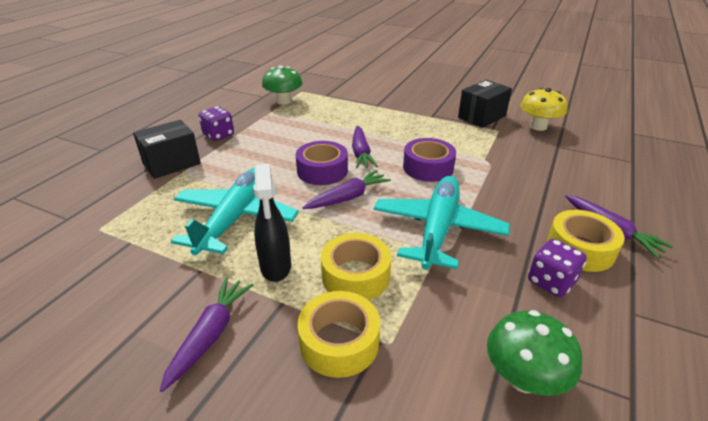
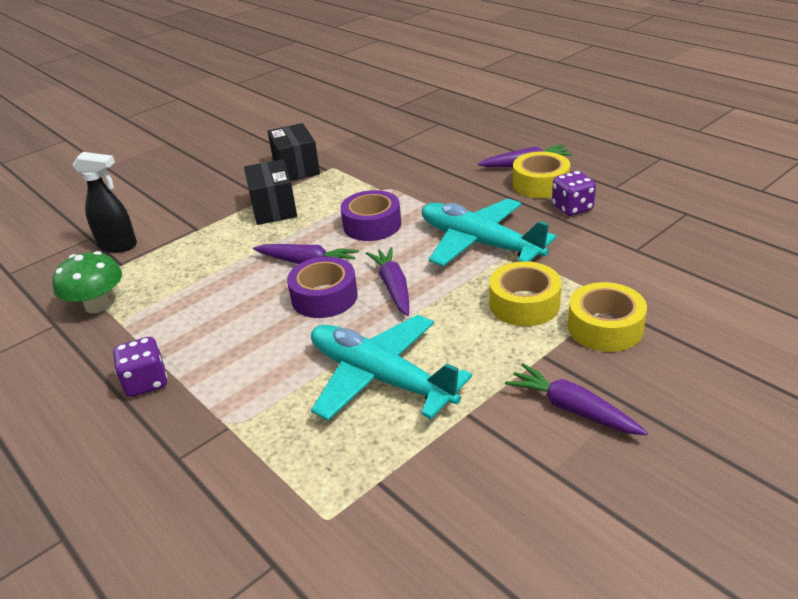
camera: 65 degrees left, 0 degrees up
black box [133,120,201,179] -> black box moved to [244,159,297,225]
black spray bottle [253,164,291,282] -> black spray bottle moved to [72,152,137,253]
green mushroom [487,310,582,396] -> none
yellow mushroom [520,88,568,131] -> none

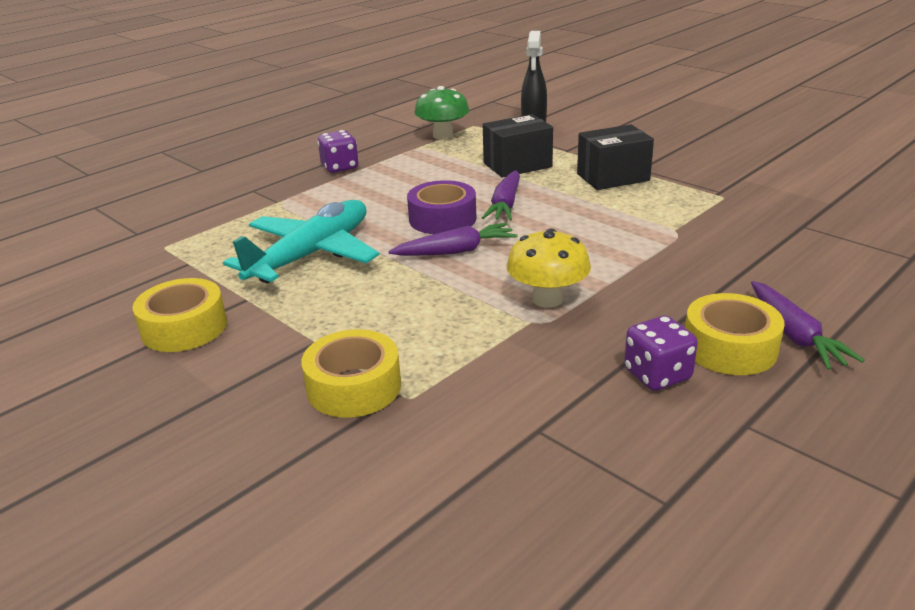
camera: 85 degrees right, 5 degrees down
black box [267,123,320,181] -> black box moved to [483,114,553,178]
purple tape [340,190,401,241] -> none
turquoise plane [422,199,557,266] -> yellow mushroom [506,229,591,308]
yellow tape [489,261,562,326] -> yellow tape moved to [133,278,227,352]
purple carrot [505,363,648,435] -> none

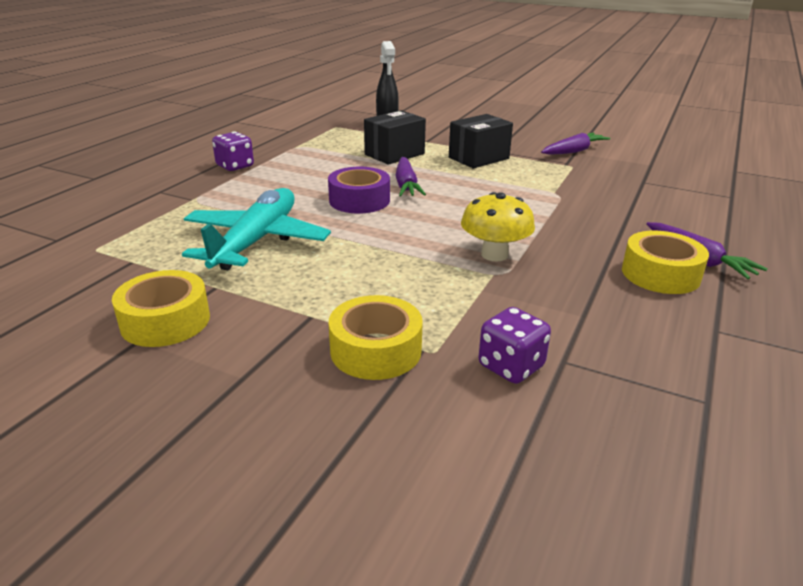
camera: 20 degrees left, 0 degrees up
purple carrot [388,223,518,256] -> purple carrot moved to [541,133,611,155]
green mushroom [415,86,469,139] -> none
purple dice [624,316,698,391] -> purple dice moved to [478,307,551,384]

